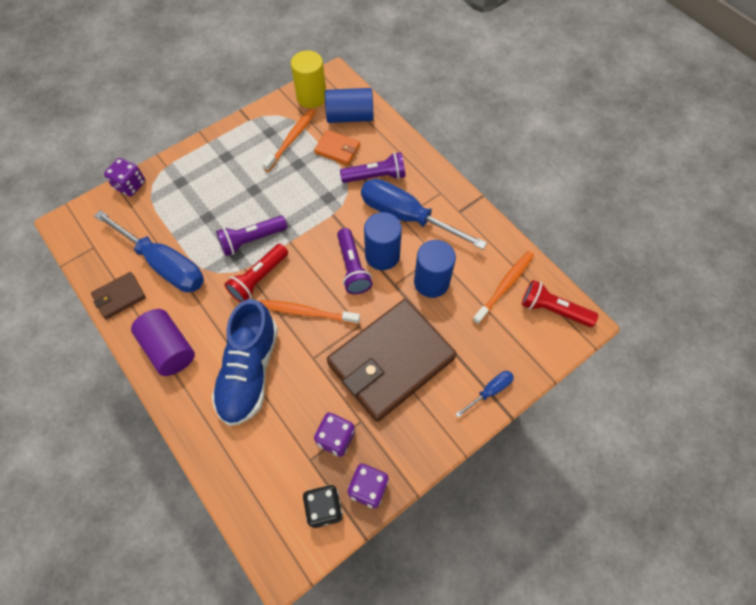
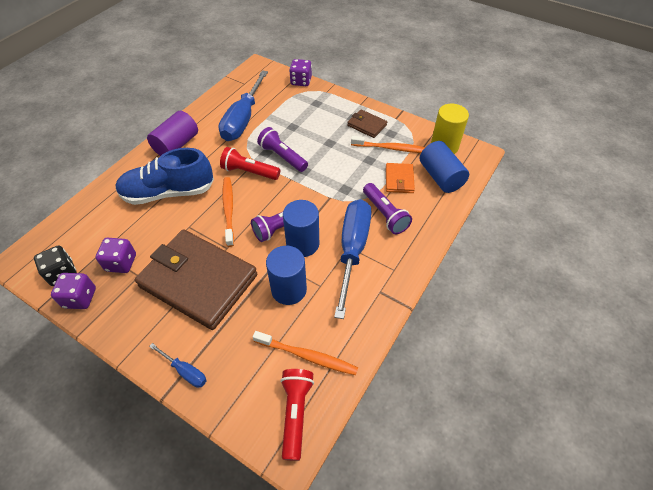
camera: 70 degrees right, 10 degrees down
brown wallet [91,272,146,319] -> brown wallet moved to [347,109,387,138]

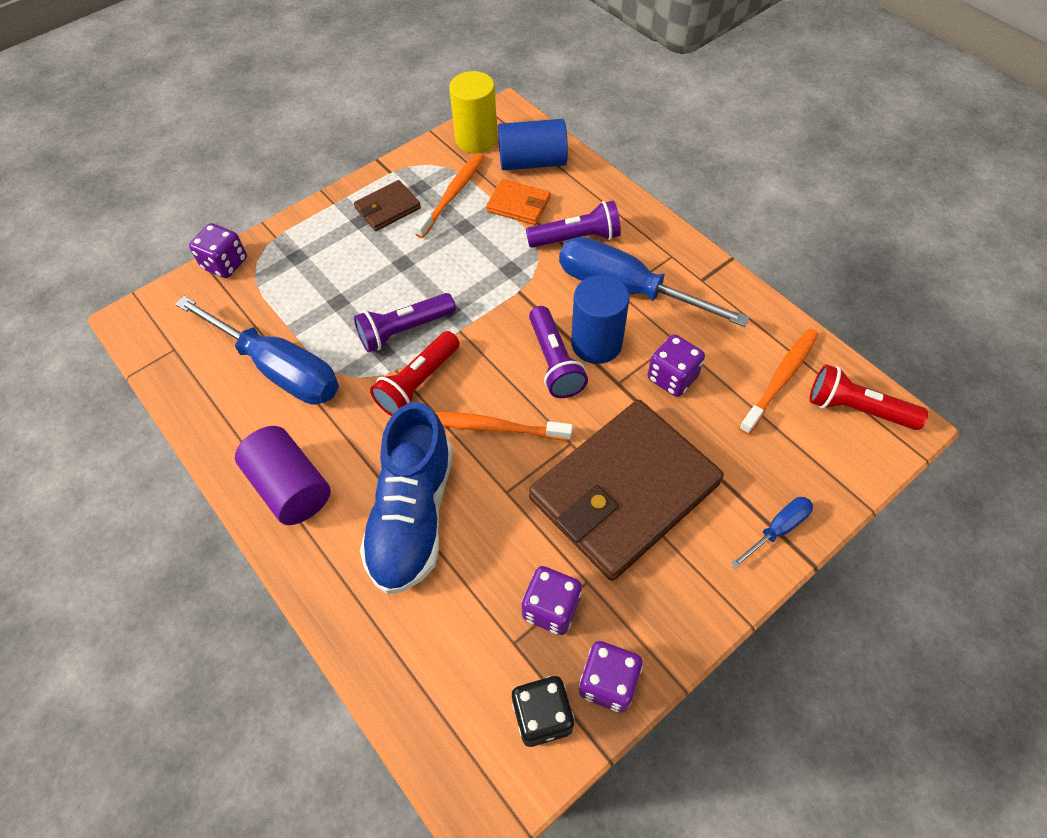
camera: 70 degrees left, 5 degrees up
blue cylinder [266,246,307,305] -> purple dice [647,334,705,397]

